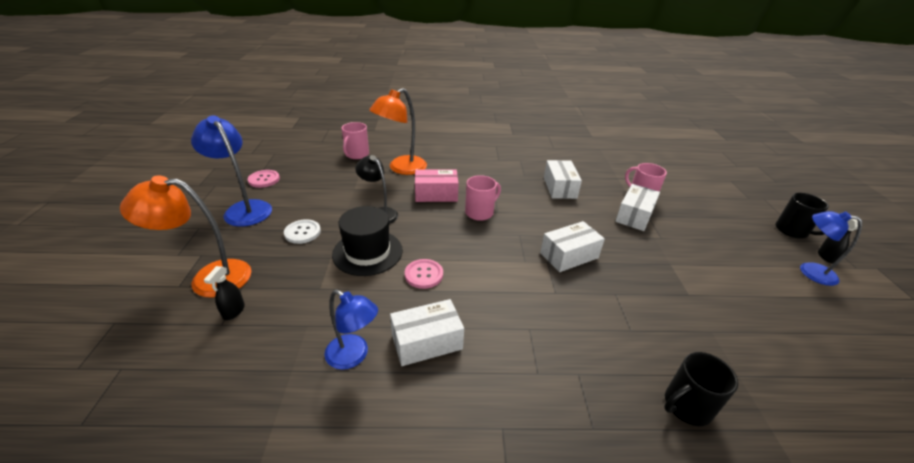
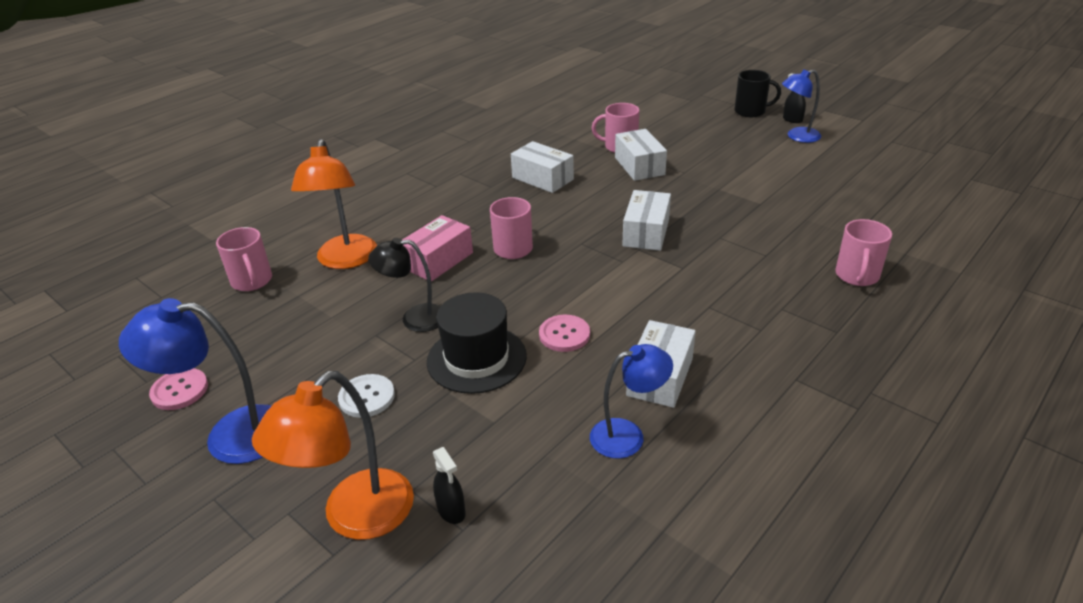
camera: 45 degrees left, 0 degrees up
black mug [664,352,738,426] -> pink mug [835,219,892,286]

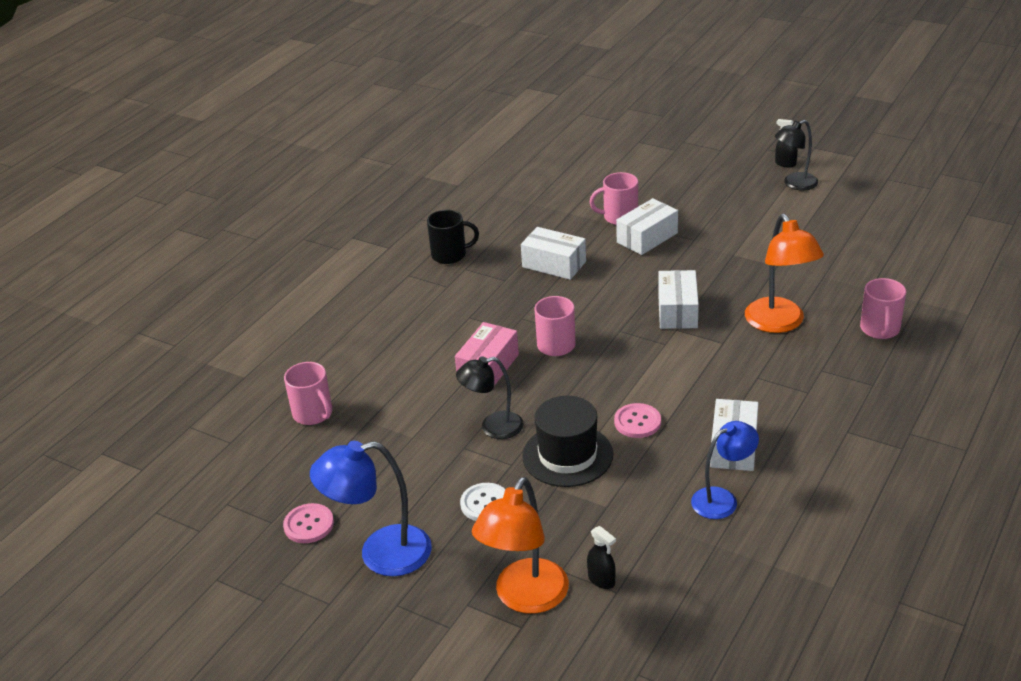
camera: 10 degrees left, 0 degrees up
orange lamp [291,139,377,269] -> orange lamp moved to [745,214,824,333]
white box [615,129,667,181] -> white box turned 75 degrees clockwise [616,198,678,255]
black mug [734,70,781,117] -> black mug moved to [427,210,479,264]
blue lamp [782,69,821,143] -> black lamp [775,120,818,191]

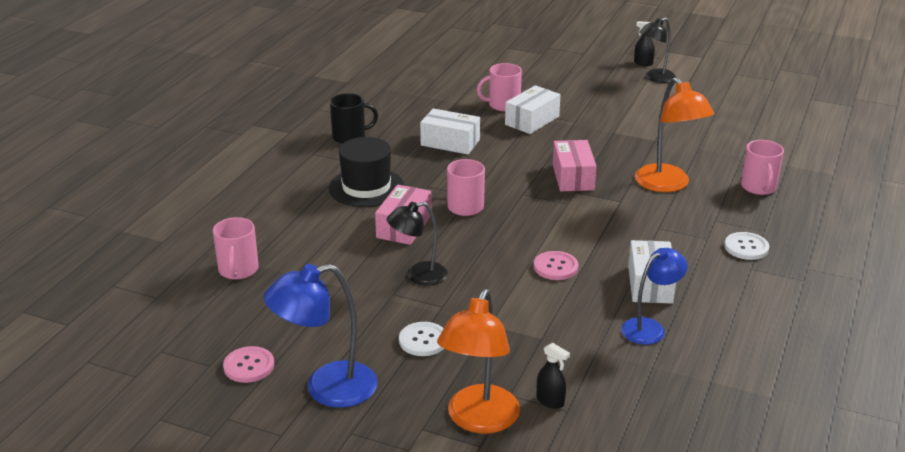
camera: 10 degrees left, 5 degrees down
pink mug [284,362,332,425] -> pink mug turned 45 degrees clockwise [213,217,259,280]
black hat [522,396,613,487] -> black hat moved to [329,137,404,207]
white box [658,270,699,329] -> pink box [553,140,597,191]
none -> white button [724,232,769,260]

